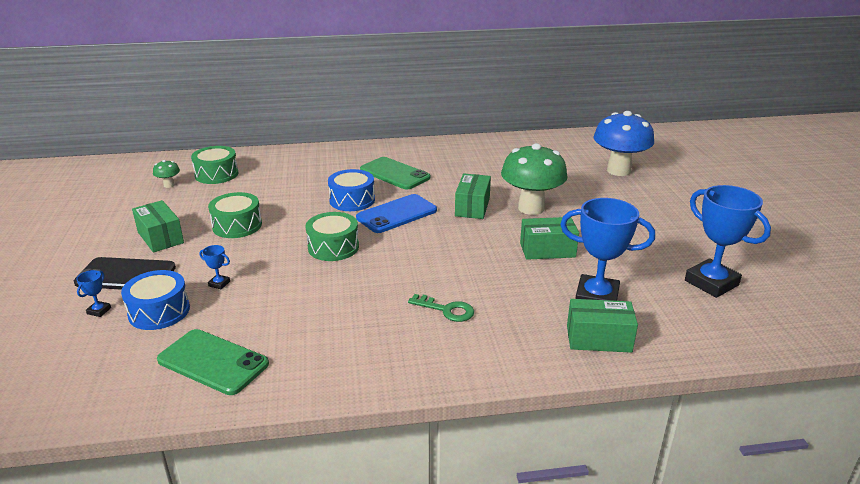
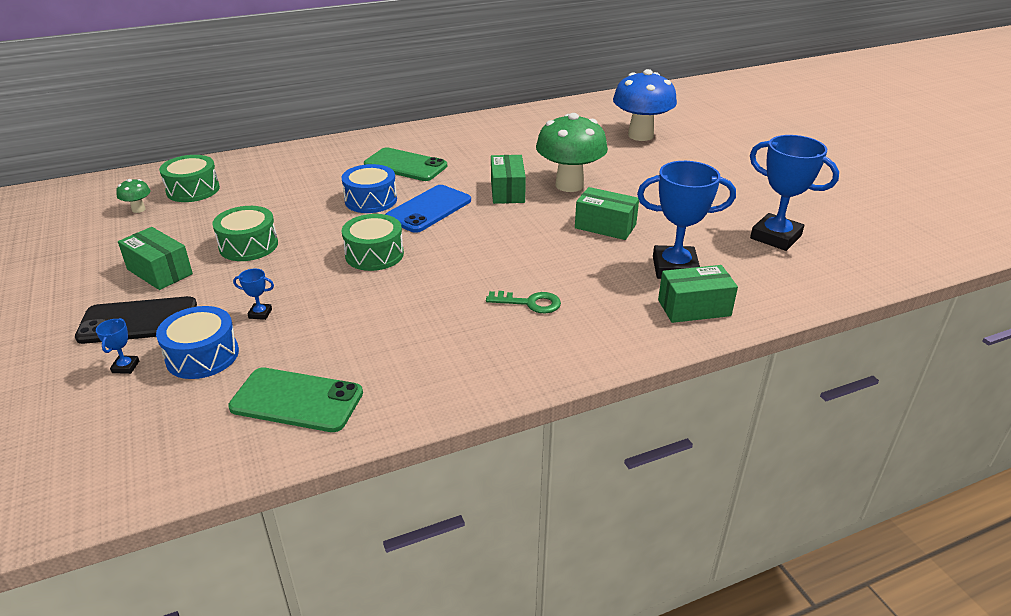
camera: 15 degrees left, 5 degrees up
green box [520,217,579,260] -> green box turned 45 degrees clockwise [575,187,639,240]

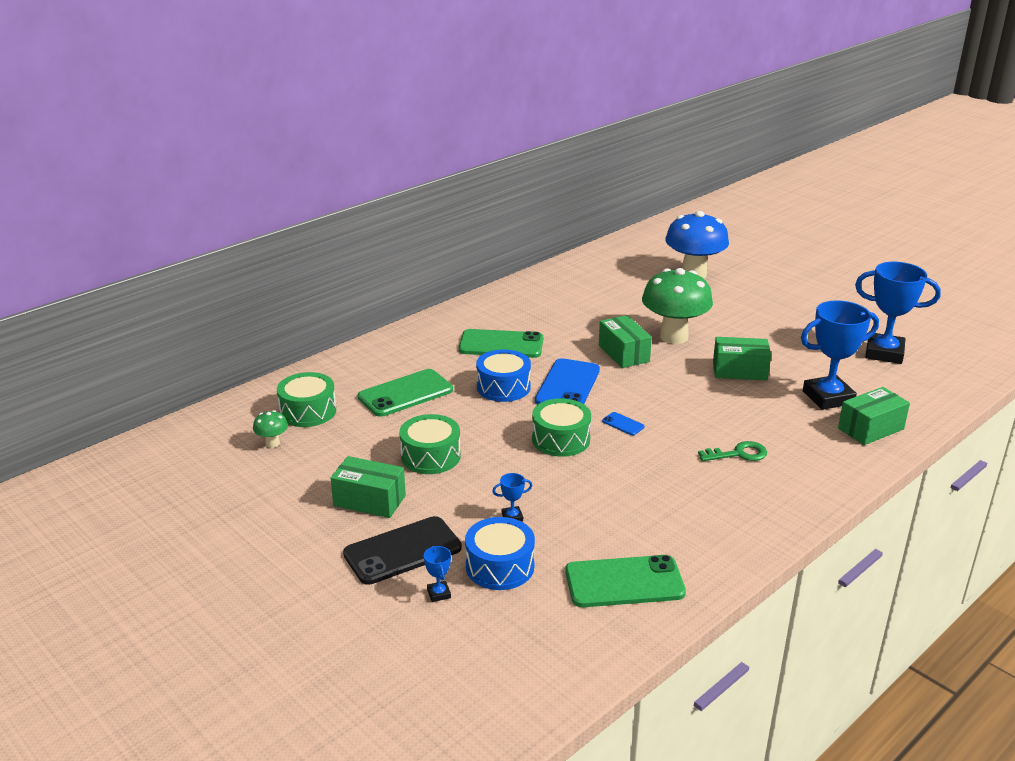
camera: 20 degrees left, 5 degrees down
none -> green phone [358,369,453,417]
none -> blue phone [602,412,644,435]

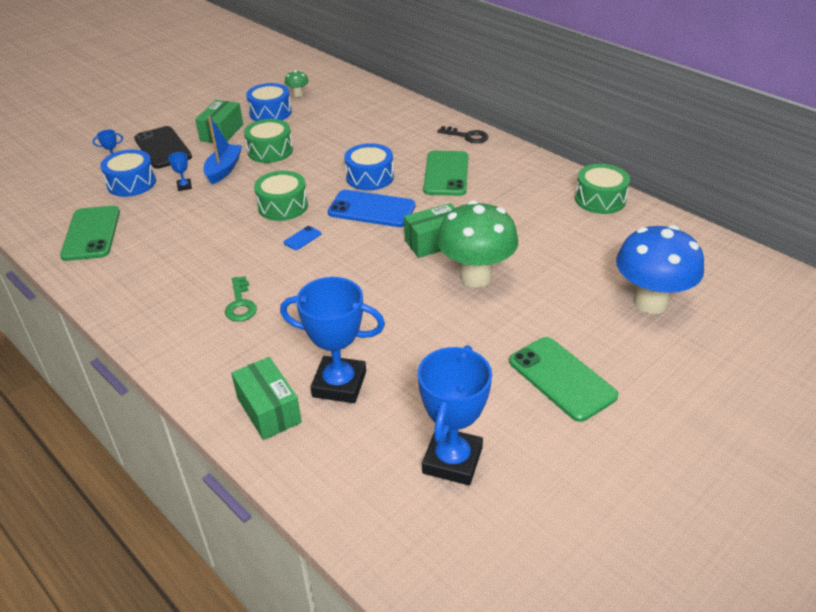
camera: 90 degrees right, 10 degrees up
green drum [277,372,336,427] -> green drum moved to [575,164,630,214]
green phone [358,369,453,417] -> green phone moved to [509,337,618,422]
green box [713,337,771,380] -> none
blue trophy [801,301,879,410] -> blue trophy turned 60 degrees counterclockwise [280,277,385,403]
none -> blue boat [203,116,242,184]
none -> blue drum [246,83,292,121]
none -> black key [437,126,489,143]

